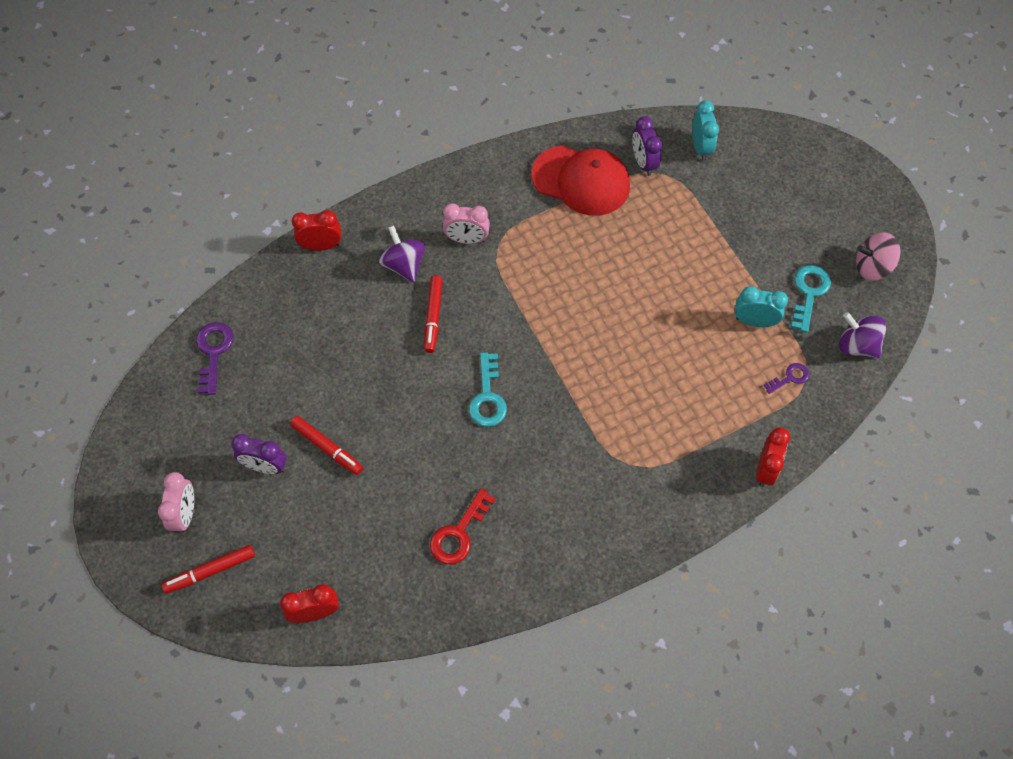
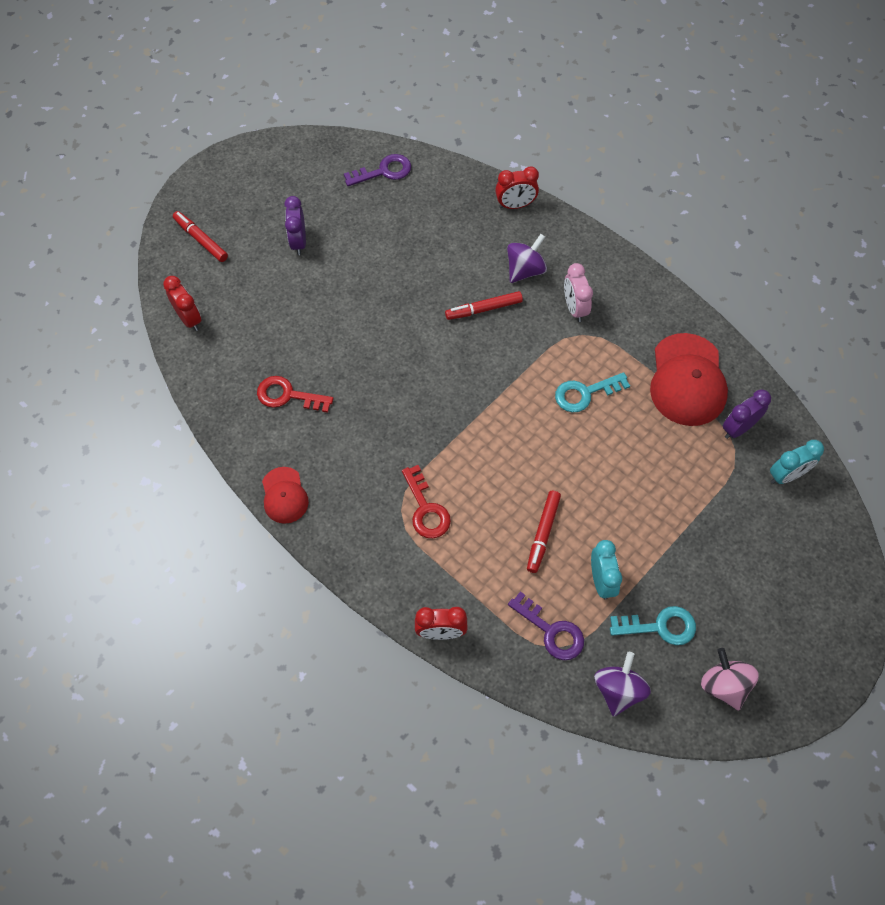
camera: 70 degrees right, 0 degrees up
pink clock [158,472,194,533] -> none
red marker [290,416,363,475] -> red marker moved to [527,491,561,573]
red clock [292,210,341,251] -> red clock turned 105 degrees clockwise [495,166,539,209]
turquoise key [469,352,507,427] -> turquoise key moved to [555,372,630,412]
purple key [763,363,809,394] -> purple key [508,591,584,660], size x1.63
none -> red cap [262,467,309,524]
none -> red key [402,465,451,538]

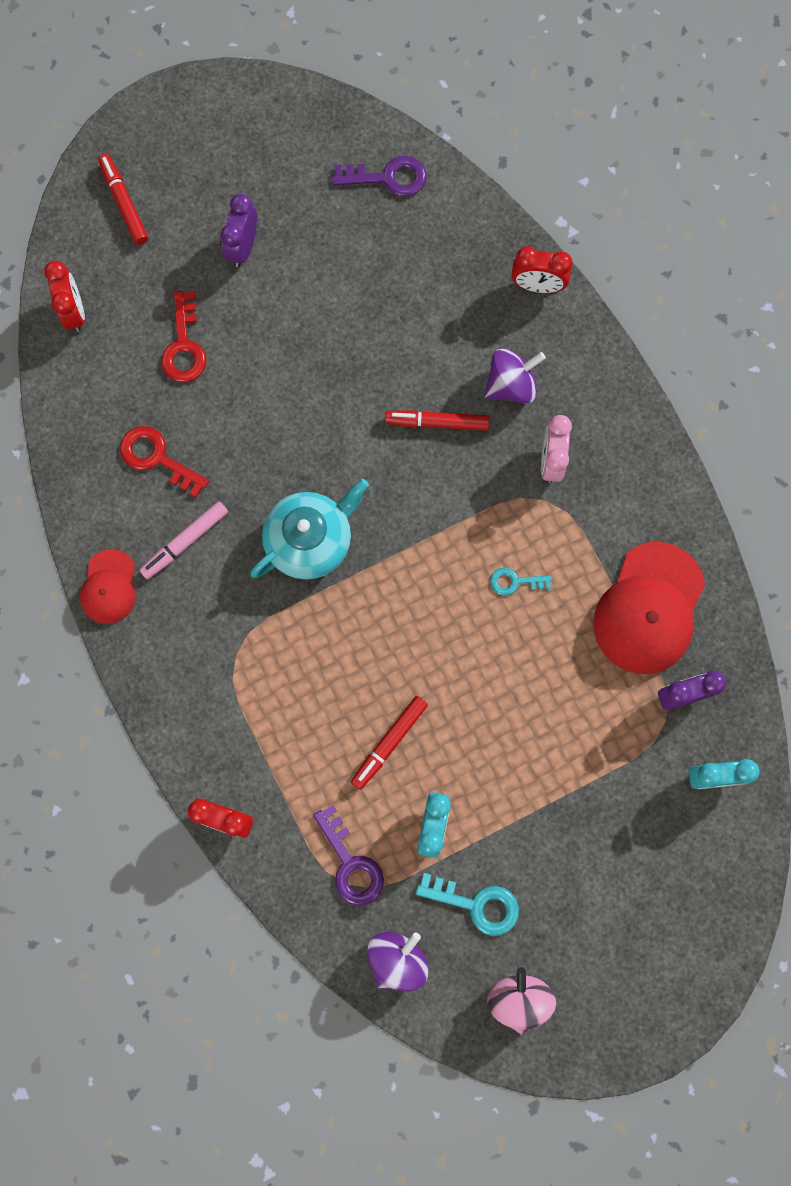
camera: 20 degrees right, 15 degrees up
red key [402,465,451,538] -> red key moved to [161,291,206,382]
turquoise key [555,372,630,412] -> turquoise key [490,567,552,596], size x0.61
none -> pink marker [139,501,228,579]
none -> turquoise teapot [251,479,369,580]

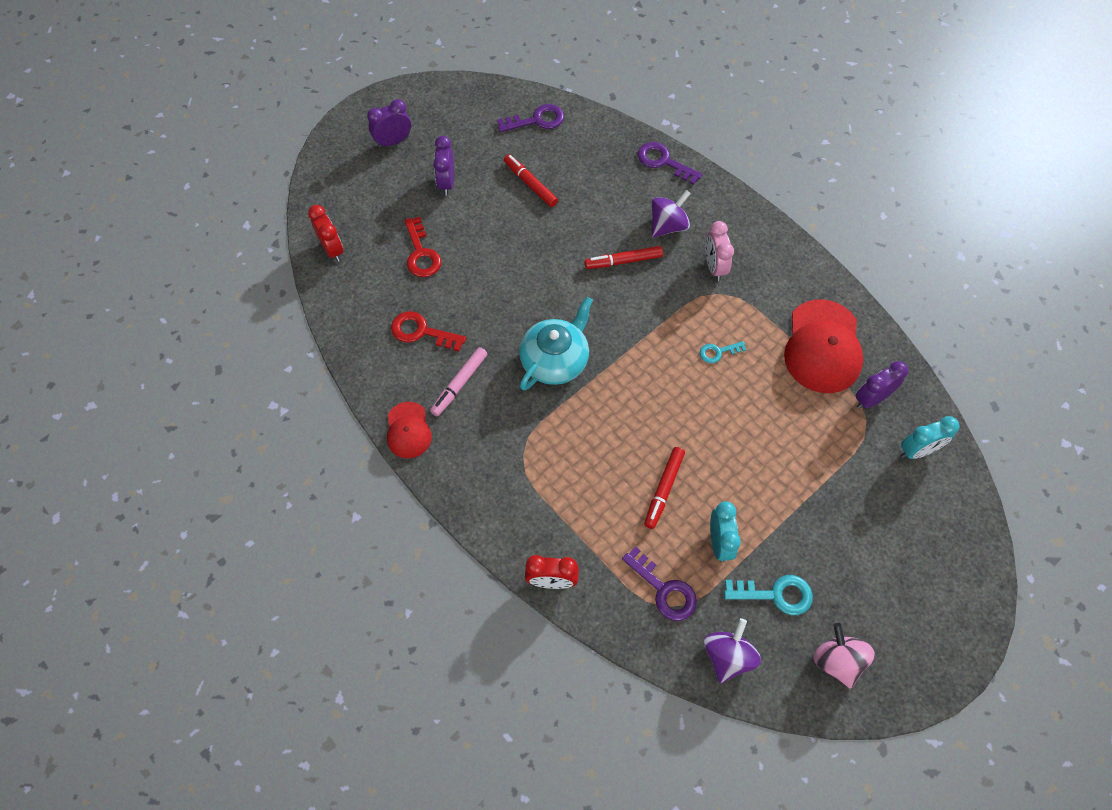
camera: 15 degrees left, 15 degrees down
red marker [98,154,148,245] -> red marker moved to [504,154,558,207]
red clock [511,246,572,293] -> purple key [638,142,703,185]
none -> purple clock [367,99,411,148]

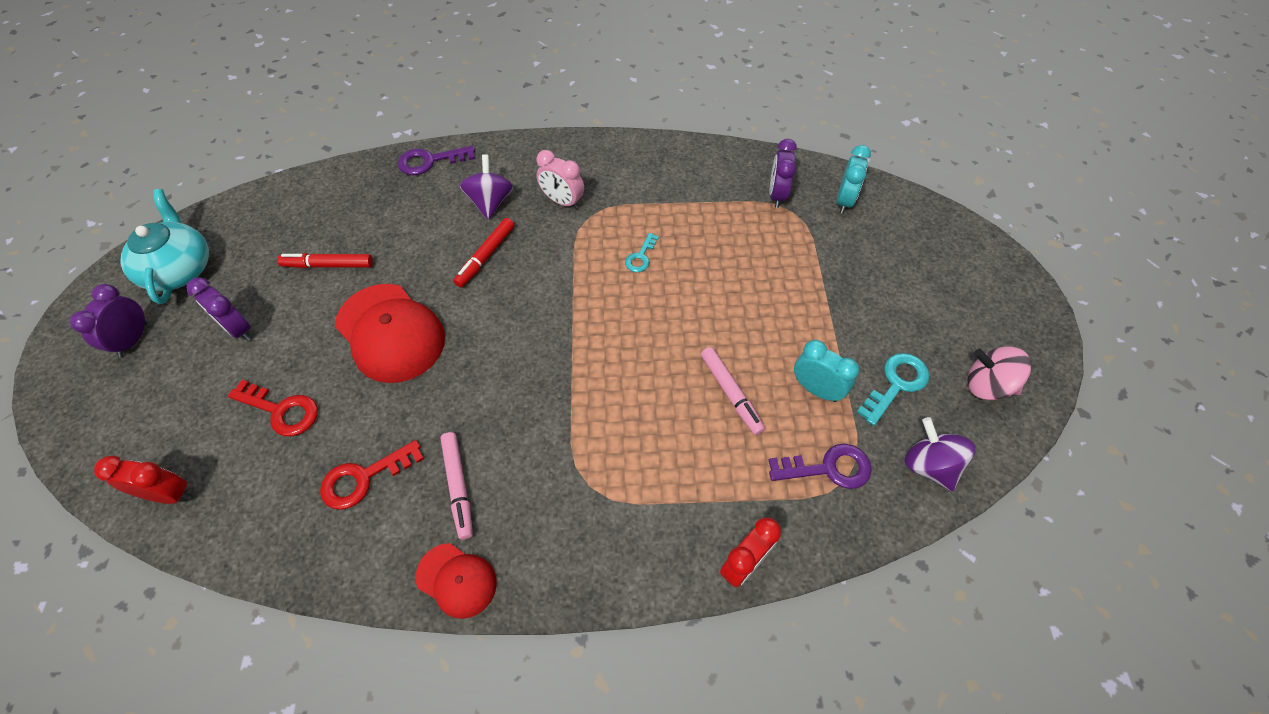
camera: 50 degrees left, 5 degrees down
purple key [497,104,564,132] -> none
turquoise teapot [519,297,593,391] -> turquoise teapot moved to [120,189,209,304]
red marker [644,447,685,529] -> pink marker [701,347,765,435]
red cap [784,299,864,393] -> red cap moved to [335,284,445,383]

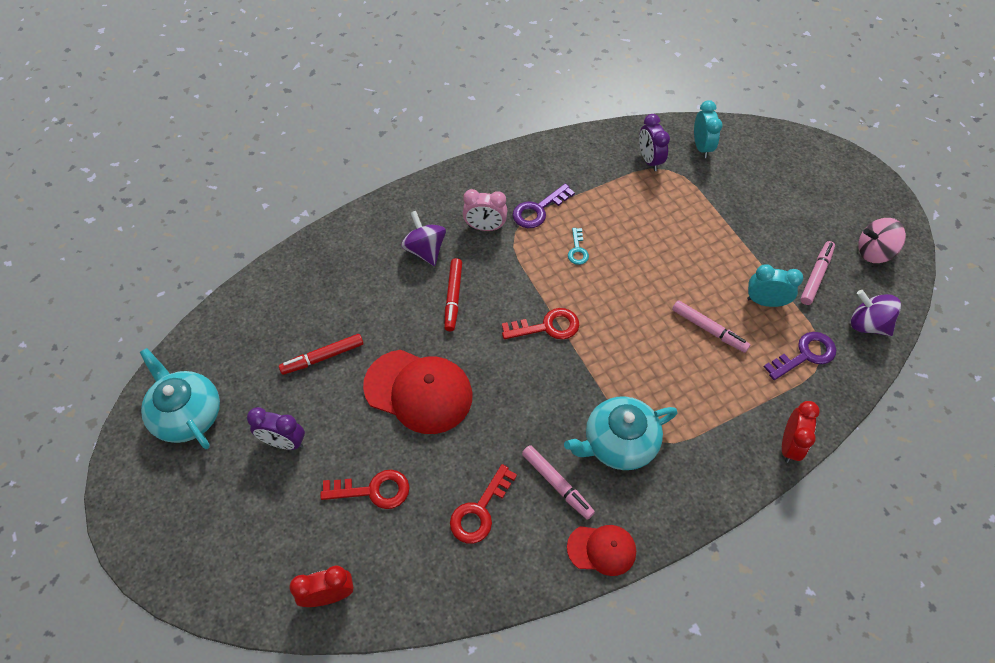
camera: 25 degrees left, 0 degrees up
purple clock [70,284,147,357] -> none
purple key [398,146,475,175] -> purple key moved to [512,184,575,228]
turquoise key [857,353,930,426] -> pink marker [800,241,835,305]
none -> red key [502,308,579,340]
none -> turquoise teapot [564,396,677,470]

